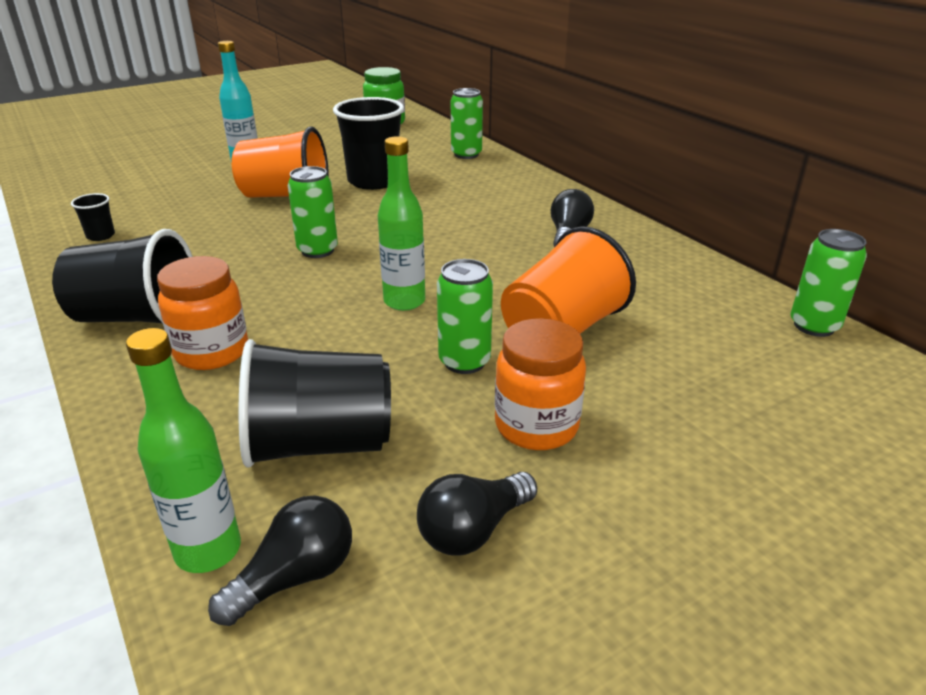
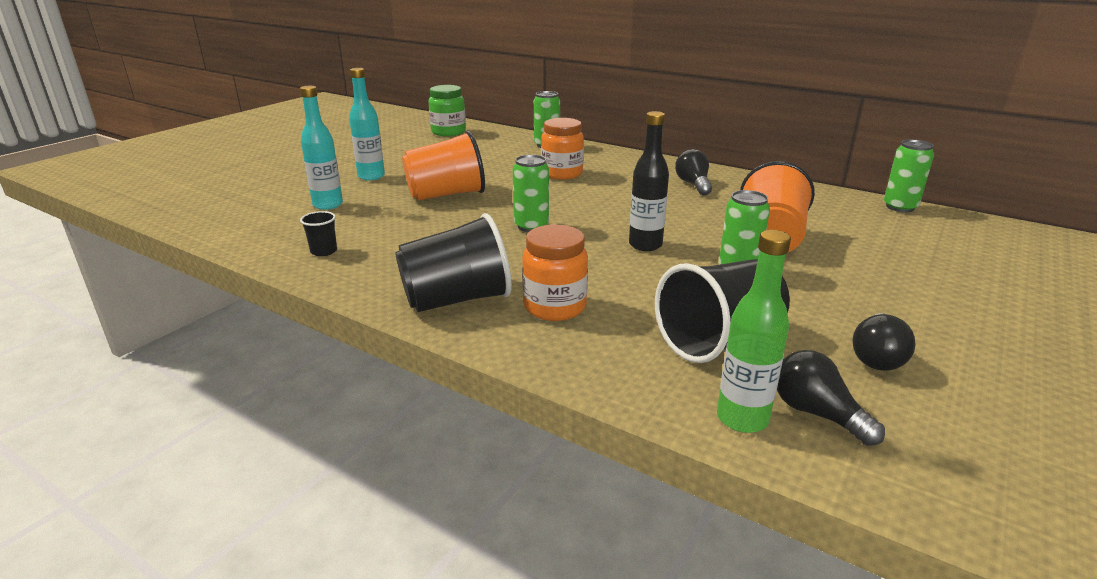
camera: 25 degrees left, 5 degrees down
black light bulb [208,495,352,626] -> black light bulb turned 60 degrees counterclockwise [777,350,885,446]
black cup [333,97,404,190] -> none
green bottle [378,136,425,311] -> black bottle [629,111,669,251]
orange jar [495,318,586,450] -> orange jar moved to [541,118,584,180]
none -> turquoise bottle [300,86,343,210]

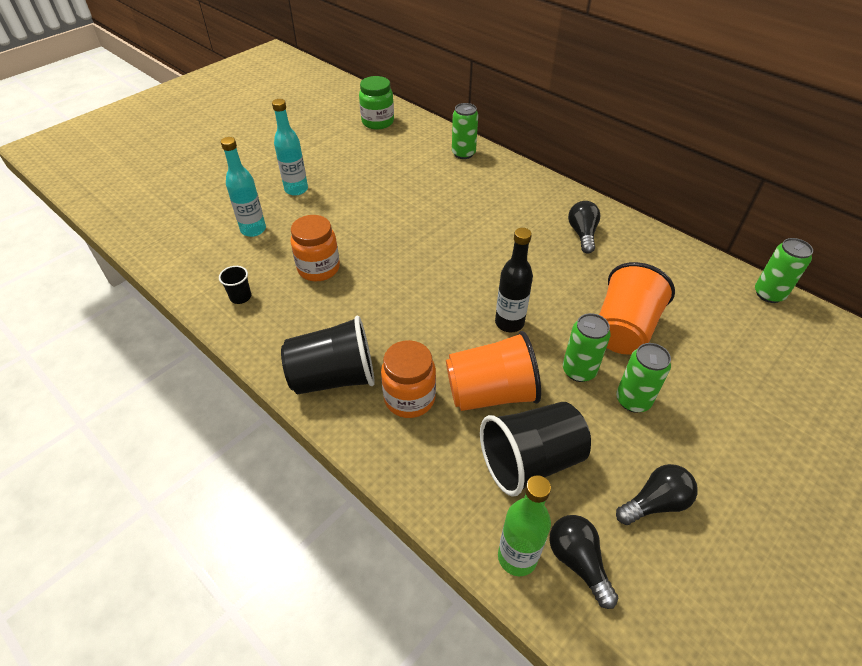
camera: 10 degrees right, 20 degrees up
orange cup [402,131,485,201] -> orange cup moved to [446,331,541,411]
green can [513,155,549,232] -> green can moved to [616,343,671,413]
orange jar [541,118,584,180] -> orange jar moved to [291,215,340,281]
black light bulb [852,313,915,371] -> black light bulb turned 150 degrees counterclockwise [616,464,698,525]

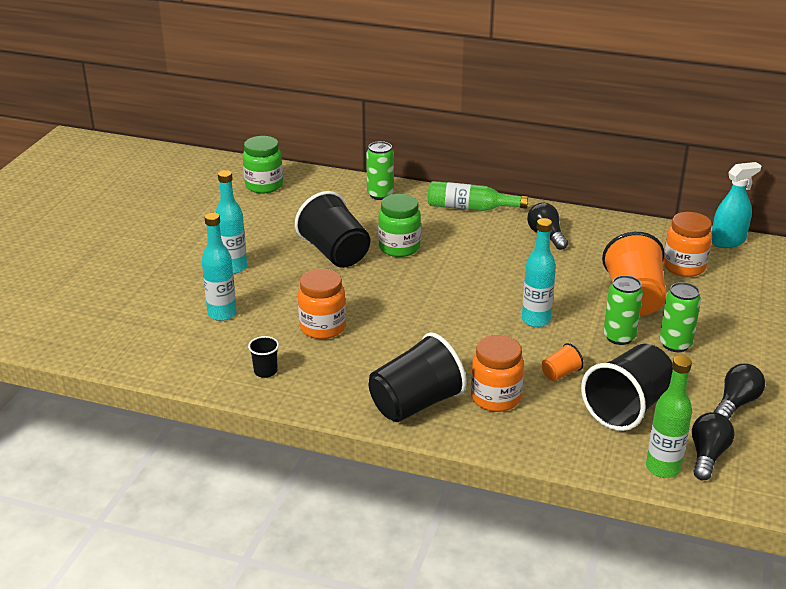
camera: 25 degrees left, 15 degrees down
orange cup [446,331,541,411] -> orange cup [542,343,584,381], size x0.45
black bottle [495,228,533,332] -> turquoise bottle [522,218,556,327]
black light bulb [549,515,618,609] -> black light bulb turned 75 degrees clockwise [692,412,735,480]
green can [755,238,813,303] -> turquoise spray bottle [711,162,761,248]
none -> black cup [295,191,370,268]
none -> green jar [378,194,421,257]
none -> green bottle [428,181,528,211]
none -> orange jar [663,212,712,277]

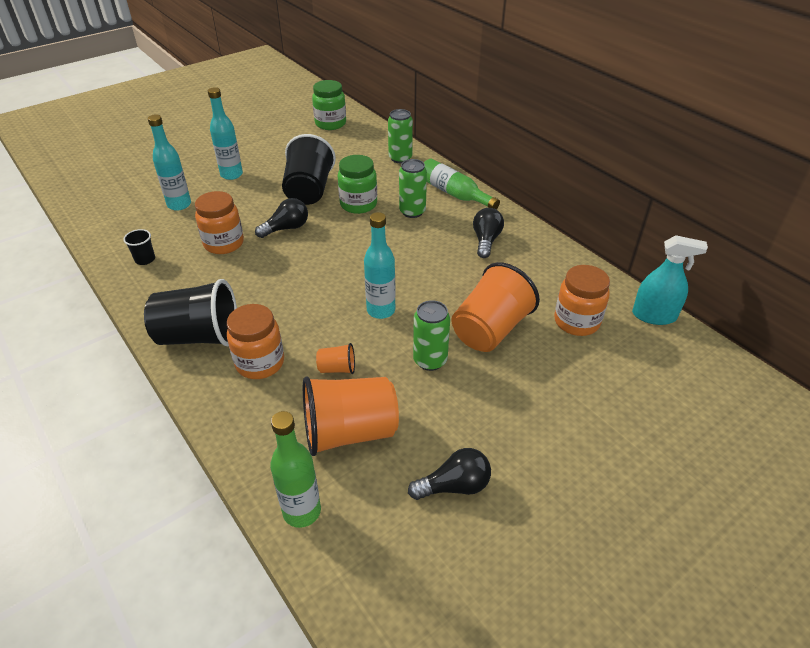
camera: 35 degrees right, 10 degrees up
black cup [581,344,673,431] -> orange cup [303,376,399,456]
green can [659,282,701,352] -> green can moved to [399,159,427,218]
black light bulb [692,412,735,480] -> black light bulb moved to [255,198,308,238]

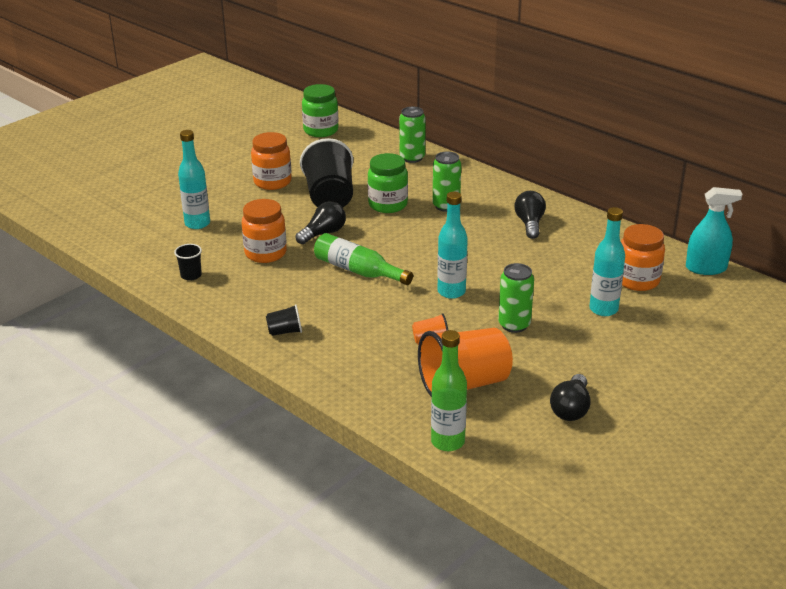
camera: 10 degrees left, 10 degrees down
black cup [144,279,237,346] -> black cup [266,304,302,336], size x0.45
turquoise bottle [208,87,243,180] -> turquoise bottle moved to [589,207,625,316]
orange jar [227,304,284,379] -> orange jar moved to [251,132,292,190]
black light bulb [408,448,491,500] -> black light bulb turned 135 degrees clockwise [550,374,591,421]
green bottle [424,159,500,209] -> green bottle moved to [314,233,413,285]
orange cup [451,262,540,352] -> none

